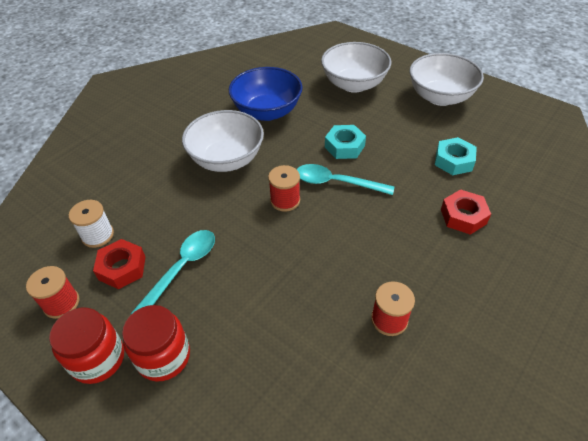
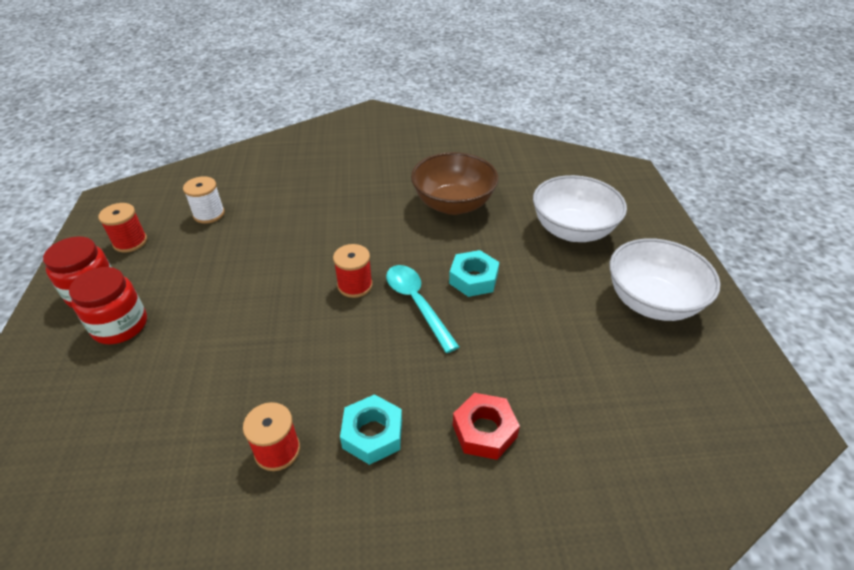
camera: 45 degrees right, 5 degrees down
red nut [93,239,145,289] -> none
turquoise spoon [131,230,215,314] -> none
white bowl [182,110,264,172] -> none
blue bowl [229,67,302,121] -> brown bowl [411,152,498,215]
turquoise nut [435,137,477,175] -> turquoise nut moved to [340,394,402,465]

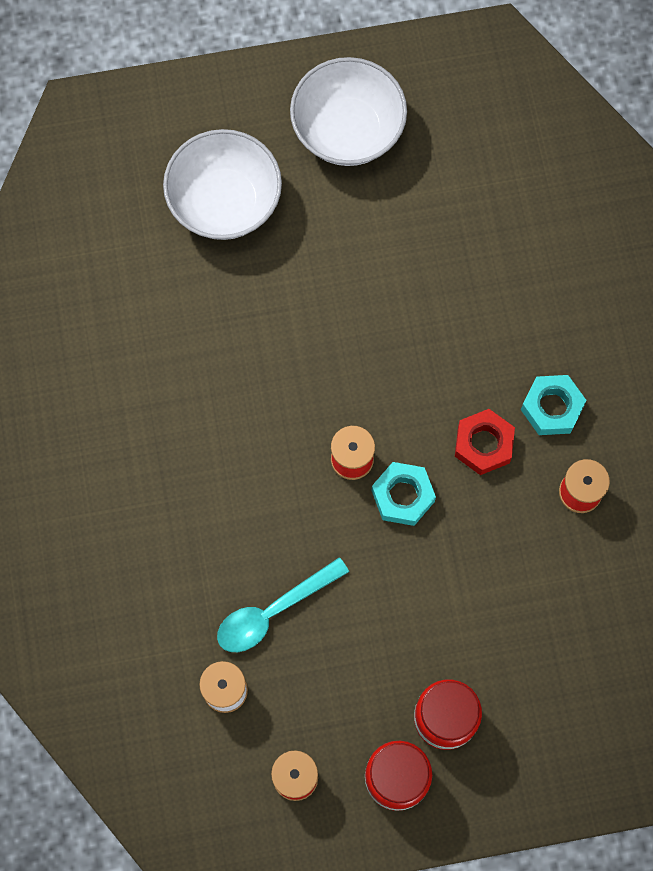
camera: 95 degrees left, 30 degrees up
turquoise spoon [386,265,459,353] -> turquoise spoon moved to [217,557,349,652]
brown bowl [411,152,498,215] -> none
turquoise nut [449,250,499,297] -> turquoise nut moved to [372,462,436,526]
red nut [453,393,520,460] -> red nut moved to [455,409,515,475]

